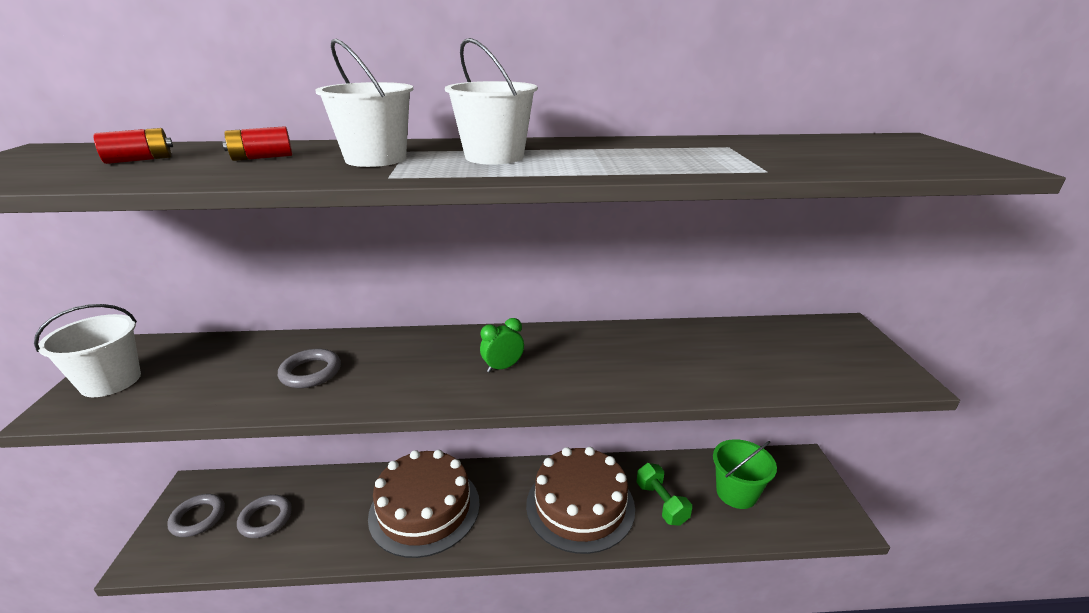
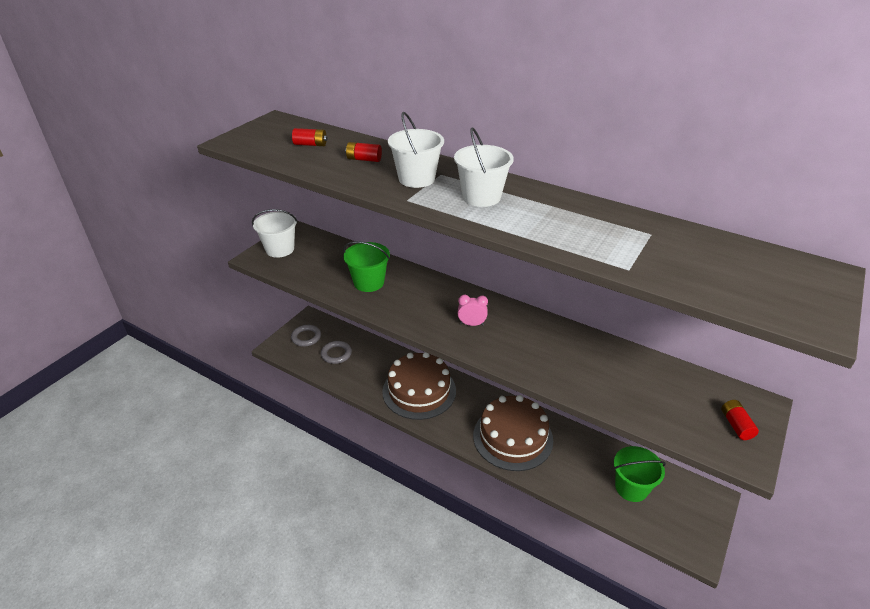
camera: 35 degrees right, 10 degrees up
grey ring [278,349,341,388] -> green bucket [343,241,390,292]
green clock [480,318,524,373] -> pink clock [458,295,488,326]
green dumbbell [637,463,692,526] -> none
none -> red battery [721,400,759,440]

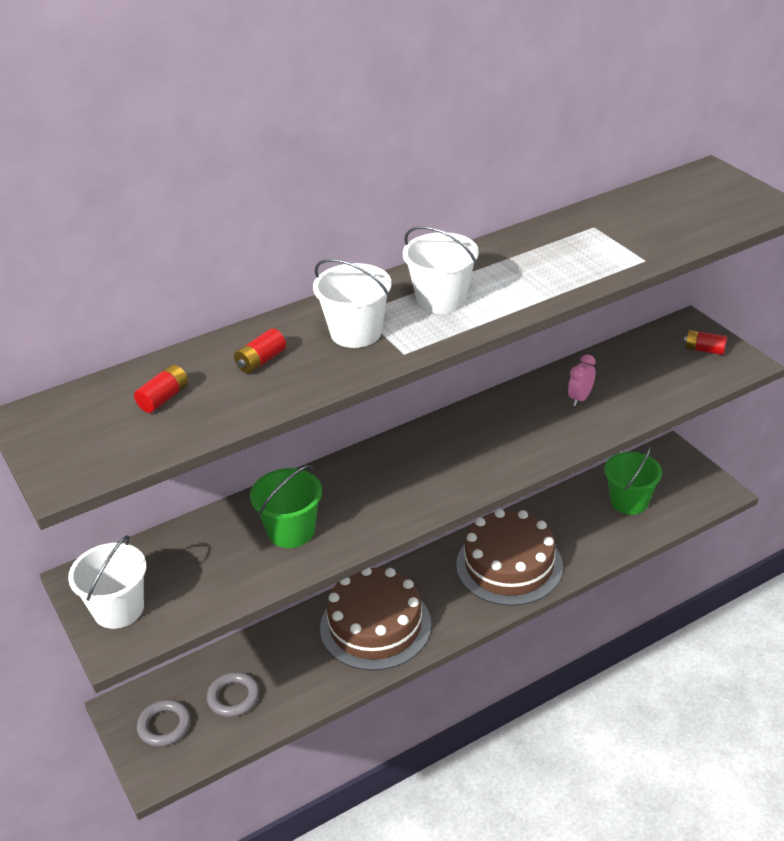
camera: 60 degrees left, 0 degrees up
pink clock [458,295,488,326] -> pink clock moved to [568,354,596,406]

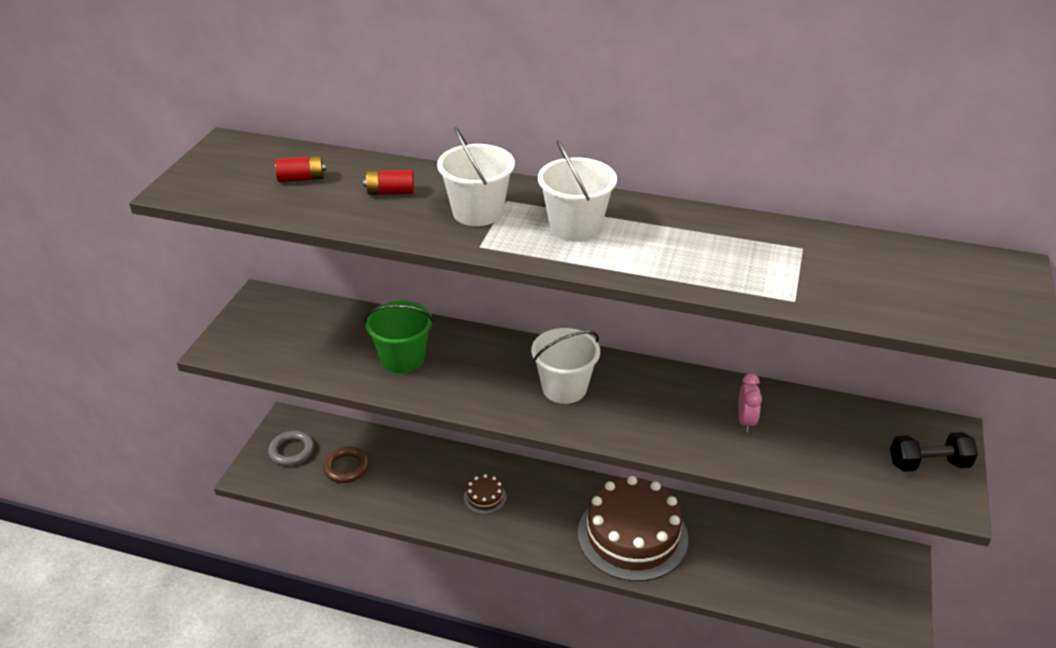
camera: 45 degrees right, 0 degrees up
white bucket [68,535,146,629] -> white bucket moved to [531,328,600,404]
grey ring [207,672,259,717] -> brown ring [323,447,369,483]
brown cake [320,567,431,671] -> brown cake [464,474,506,514], size x0.41
pink clock [568,354,596,406] -> pink clock turned 105 degrees clockwise [738,374,762,432]
green bucket [604,445,662,515] -> none
red battery [684,330,727,355] -> black dumbbell [890,432,978,472]

